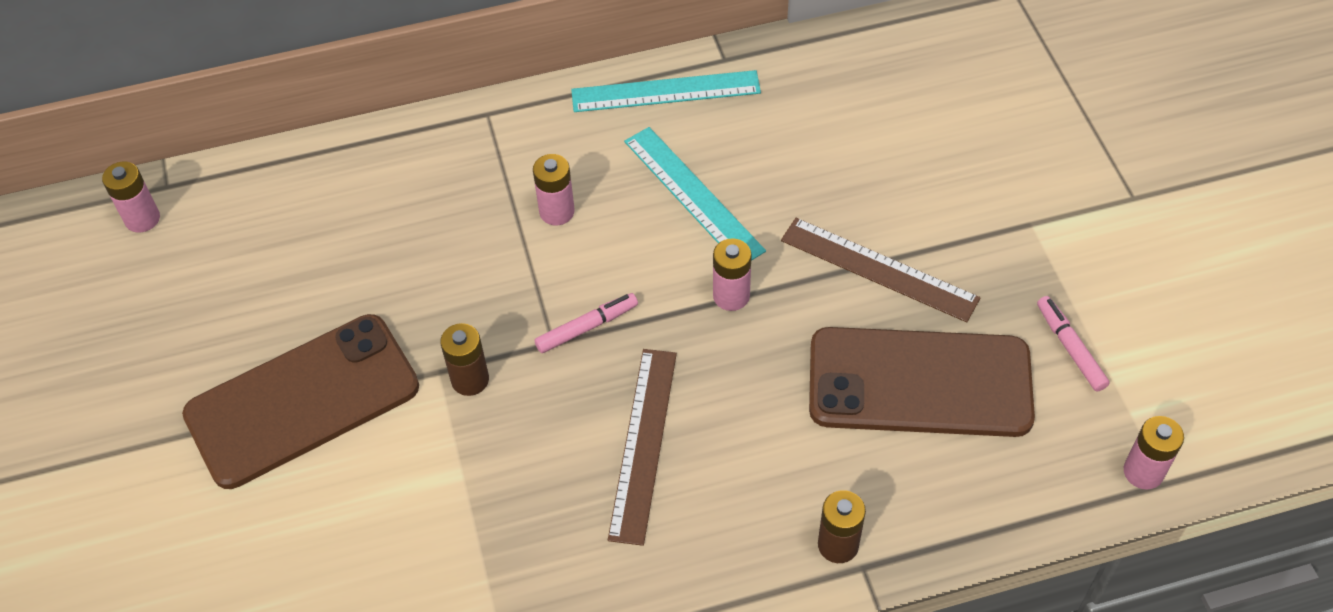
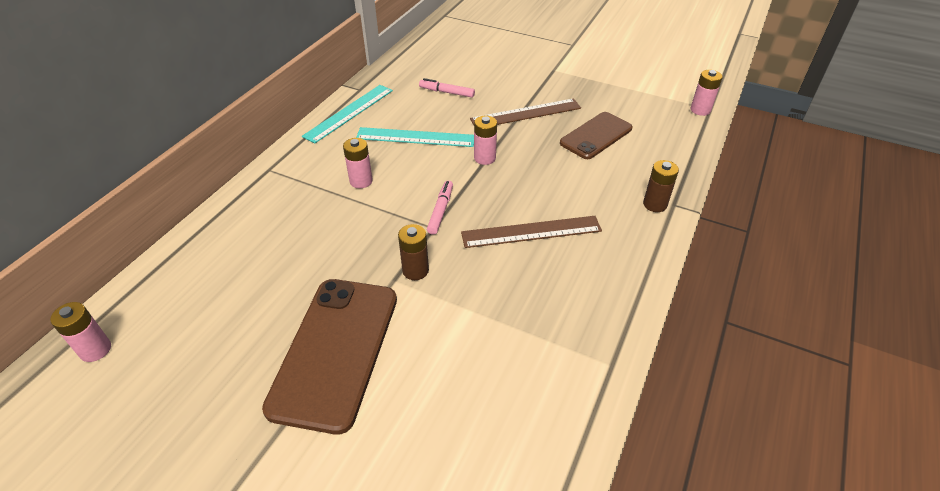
camera: 50 degrees left, 10 degrees down
brown ruler [608,349,677,546] -> brown ruler turned 60 degrees counterclockwise [461,216,602,248]
brown phone [809,327,1035,437] -> brown phone [560,112,632,159], size x0.63
pink marker [1037,296,1110,392] -> pink marker moved to [419,78,475,98]

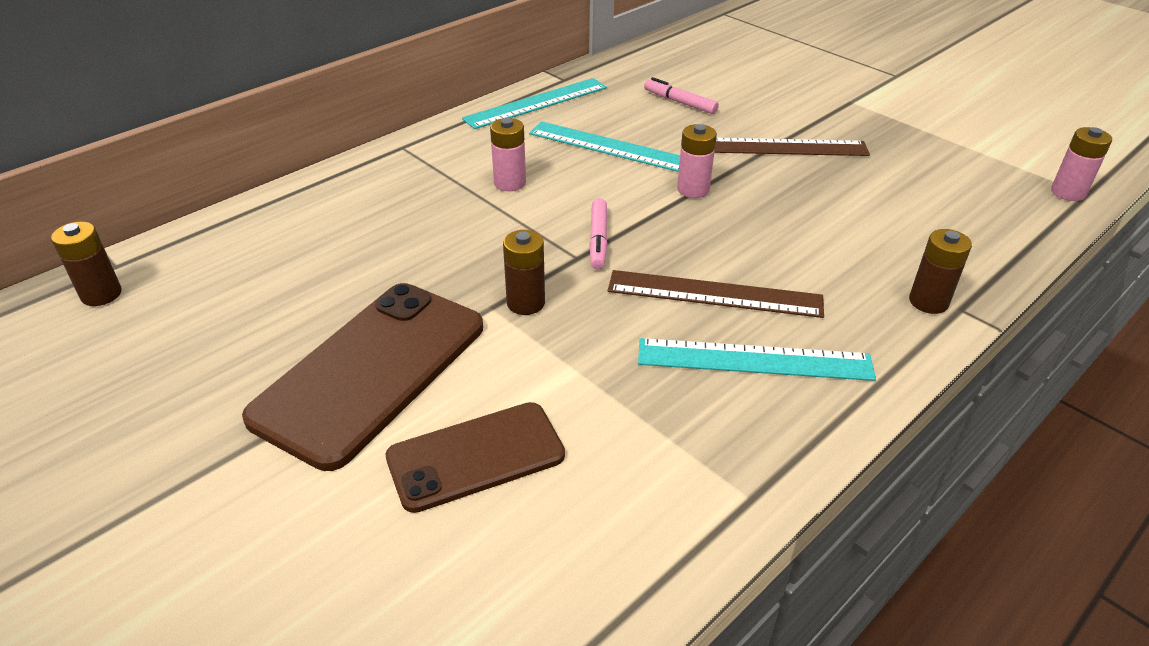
camera: 20 degrees right, 5 degrees down
pink battery [50,302,111,362] -> brown battery [51,222,122,306]
pink marker [427,181,453,235] -> pink marker turned 150 degrees clockwise [589,198,608,269]
brown phone [560,112,632,159] -> brown phone moved to [386,402,565,513]
none -> turquoise ruler [638,338,876,381]

